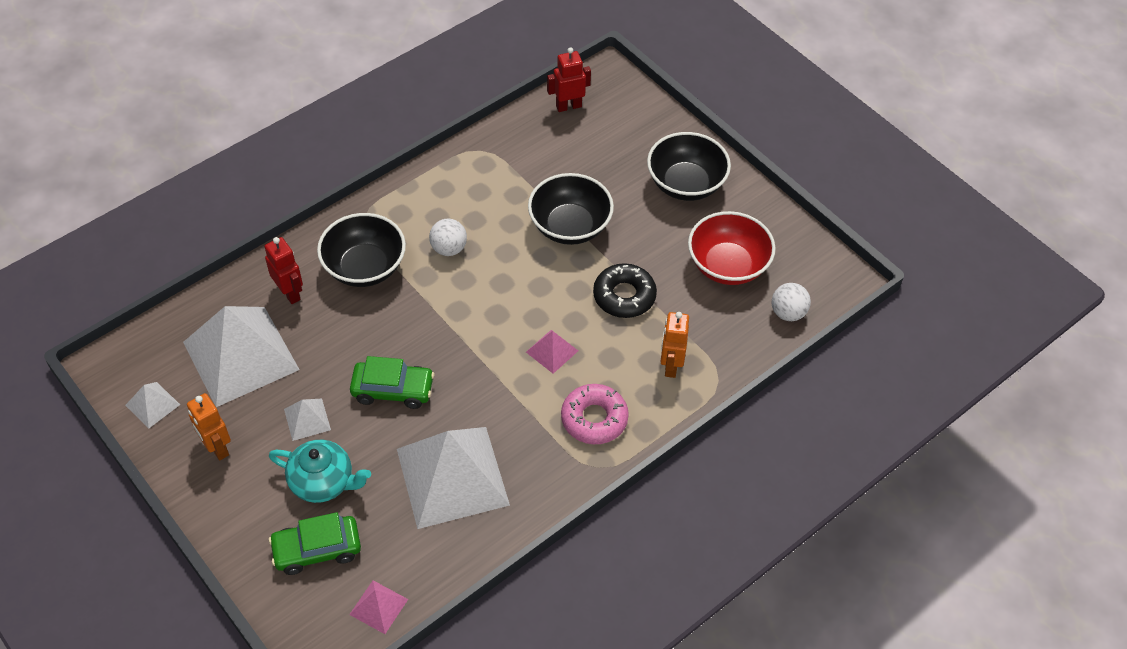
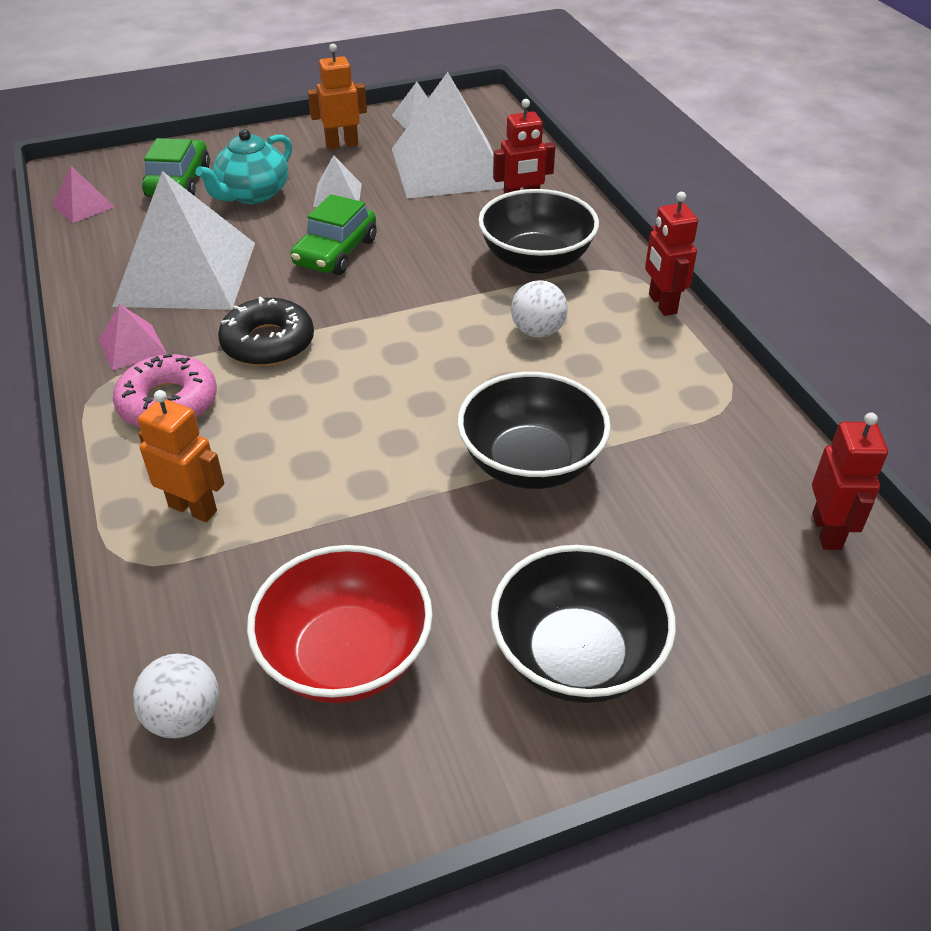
camera: 110 degrees right, 10 degrees down
pink pyramid [526,330,578,374] -> pink pyramid moved to [99,304,167,370]
black donut [593,263,657,318] -> black donut moved to [218,296,314,366]
none -> red robot [645,192,698,316]

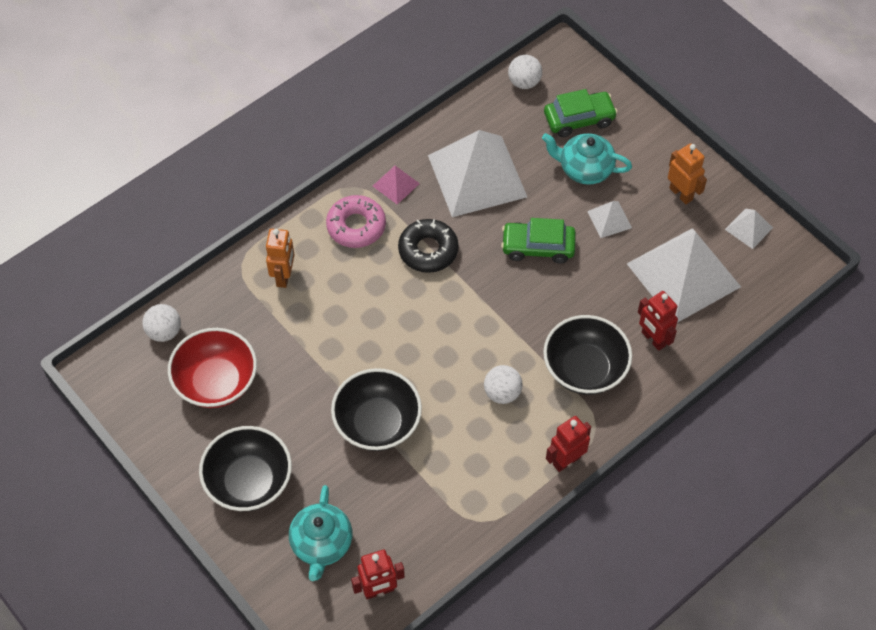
camera: 70 degrees right, 15 degrees up
pink pyramid [52,166,115,223] -> white ball [508,55,542,89]
none -> turquoise teapot [289,485,352,581]

